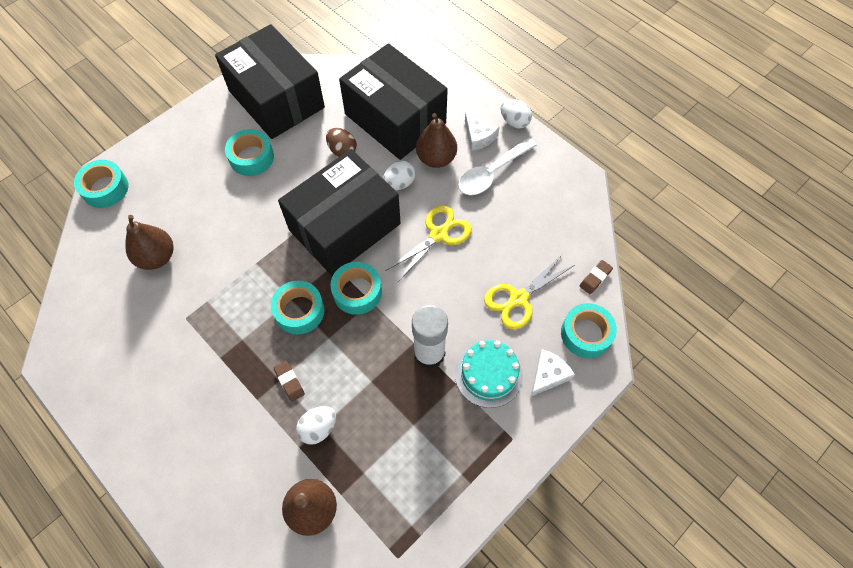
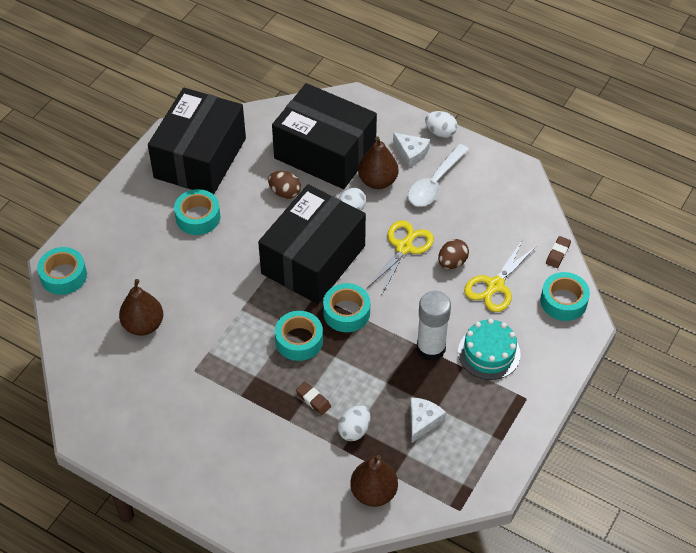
camera: 15 degrees left, 10 degrees down
black box [215,24,325,139] -> black box turned 75 degrees clockwise [148,88,246,194]
white cheese [531,349,575,396] -> white cheese moved to [410,397,446,443]
none -> brown egg [438,239,469,269]

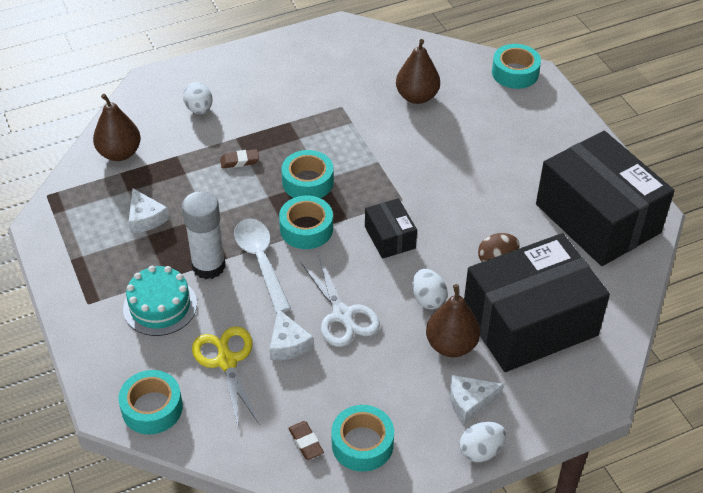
camera: 125 degrees right, 5 degrees down
turquoise tape [174,189,220,235] -> turquoise tape moved to [331,405,394,472]
black box [258,184,366,304] -> black box [365,198,417,259], size x0.45
white egg [337,405,370,441] -> white egg moved to [183,82,213,114]
yellow scissors [367,220,434,296] -> white scissors [301,255,380,347]
white spoon [408,144,469,206] -> white spoon moved to [234,218,291,313]
brown egg [438,239,469,269] -> white cheese [270,309,314,360]
brown eraser [546,236,571,268] -> brown eraser moved to [288,421,324,460]

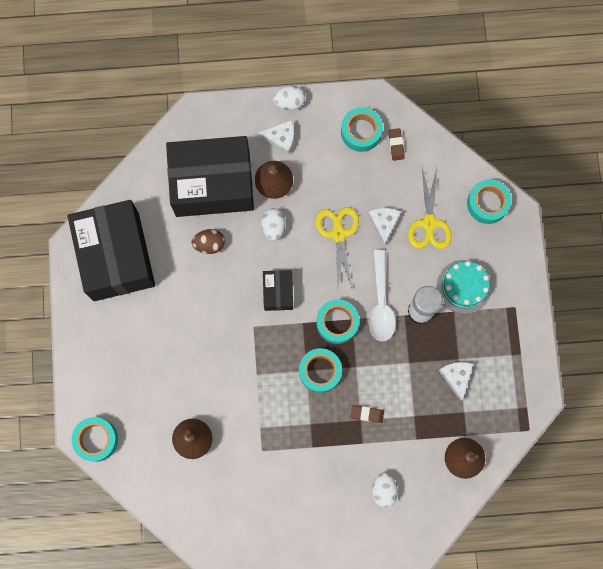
camera: 160 degrees left, 30 degrees up
white scissors [301,255,380,347] -> yellow scissors [316,207,359,290]

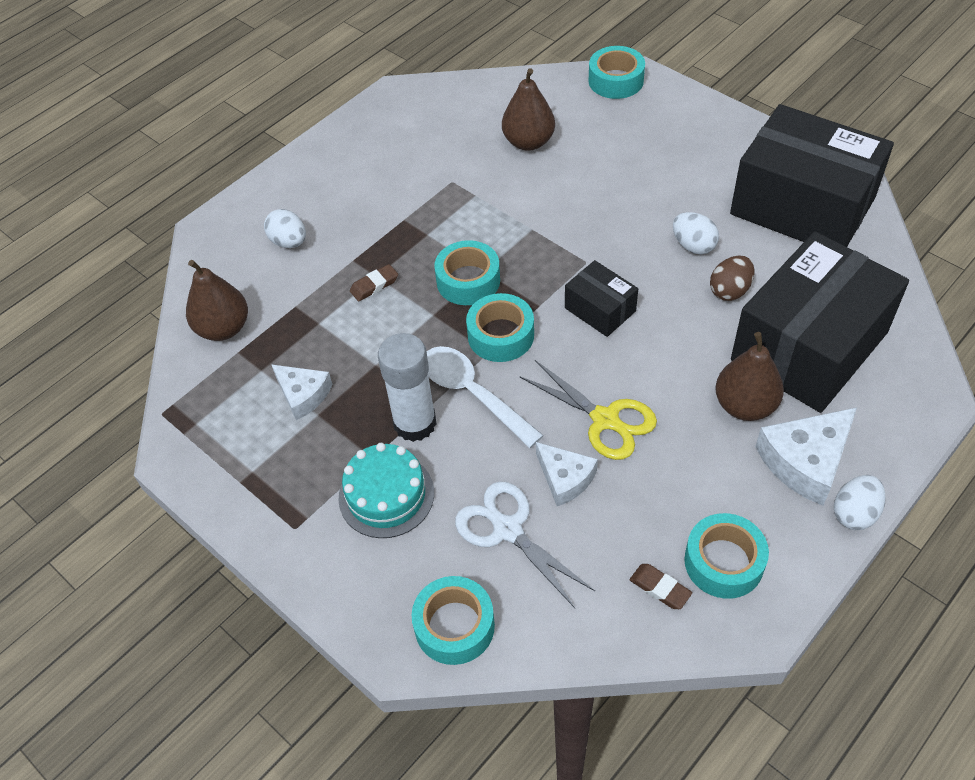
camera: 140 degrees right, 25 degrees down
white cheese [258,120,294,155] -> white cheese [755,407,857,506], size x1.55
white egg [261,208,286,241] -> white egg moved to [673,212,719,254]
yellow scissors [408,168,452,249] -> white scissors [455,481,595,608]

